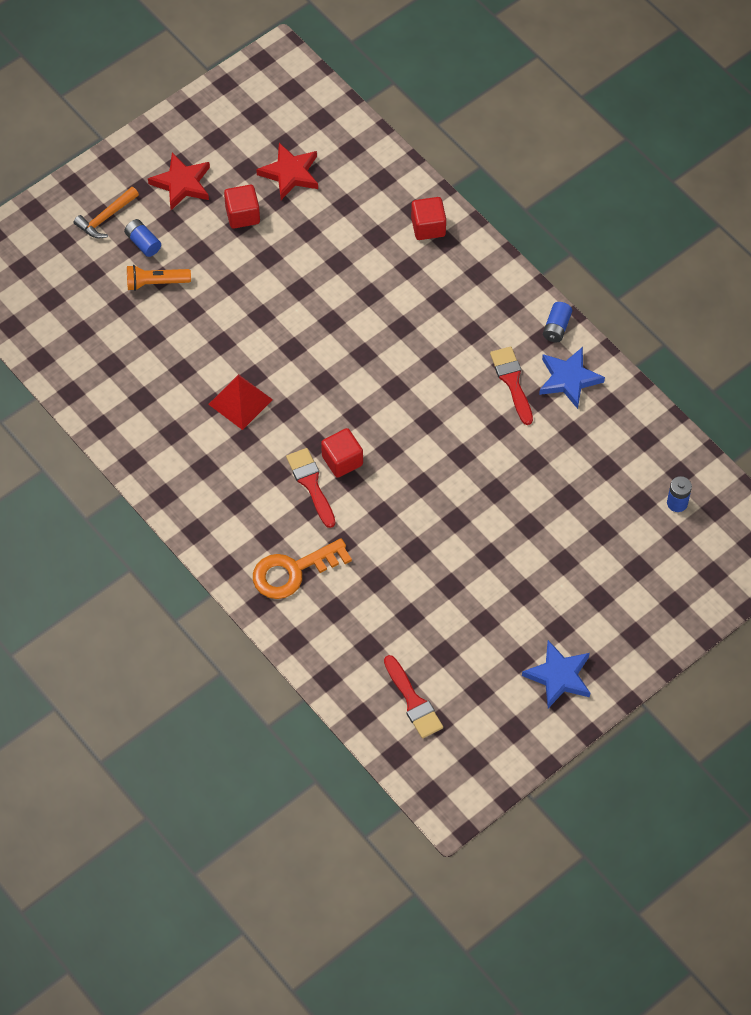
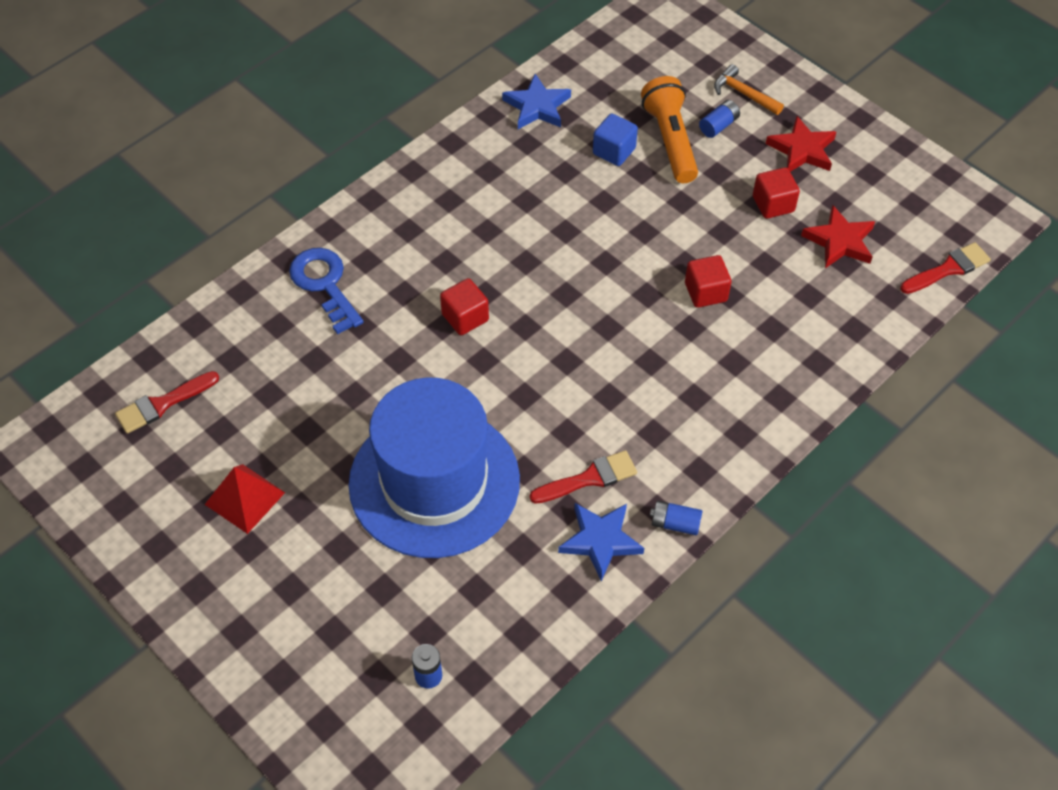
camera: 85 degrees right, 5 degrees down
orange flashlight [127,265,191,291] -> orange flashlight [641,76,698,183], size x1.62
red pyramid [208,374,273,430] -> red pyramid moved to [205,464,285,534]
orange key [253,538,352,599] -> blue key [289,248,363,334]
red brush [286,448,336,528] -> red brush moved to [900,242,991,294]
red cube [411,197,446,240] -> red cube moved to [685,255,731,308]
blue star [522,640,590,708] -> blue star moved to [502,74,571,129]
none -> blue hat [349,377,520,558]
none -> blue cube [593,113,638,166]

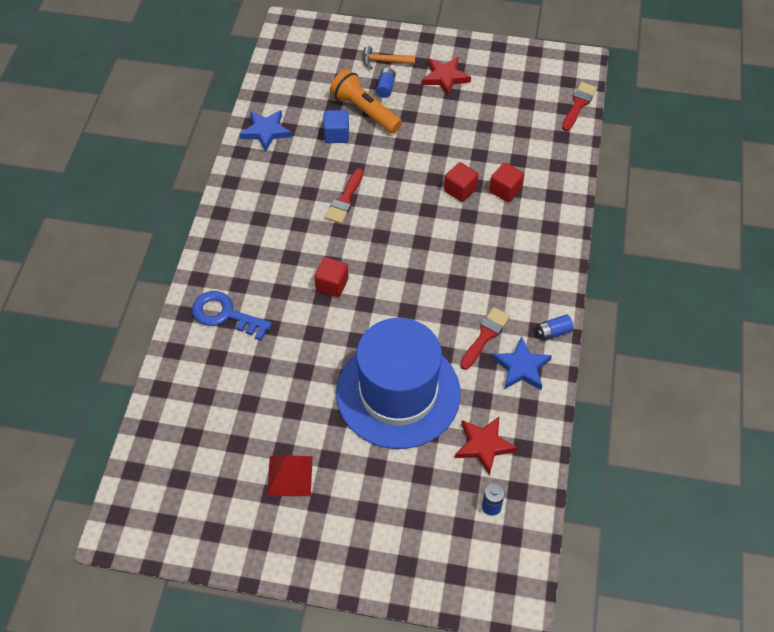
camera: 35 degrees left, 0 degrees up
red brush [115,371,219,434] -> red brush moved to [325,168,363,224]
red cube [753,167,800,219] -> red cube moved to [489,163,524,202]
red star [801,205,875,268] -> red star moved to [455,417,517,476]

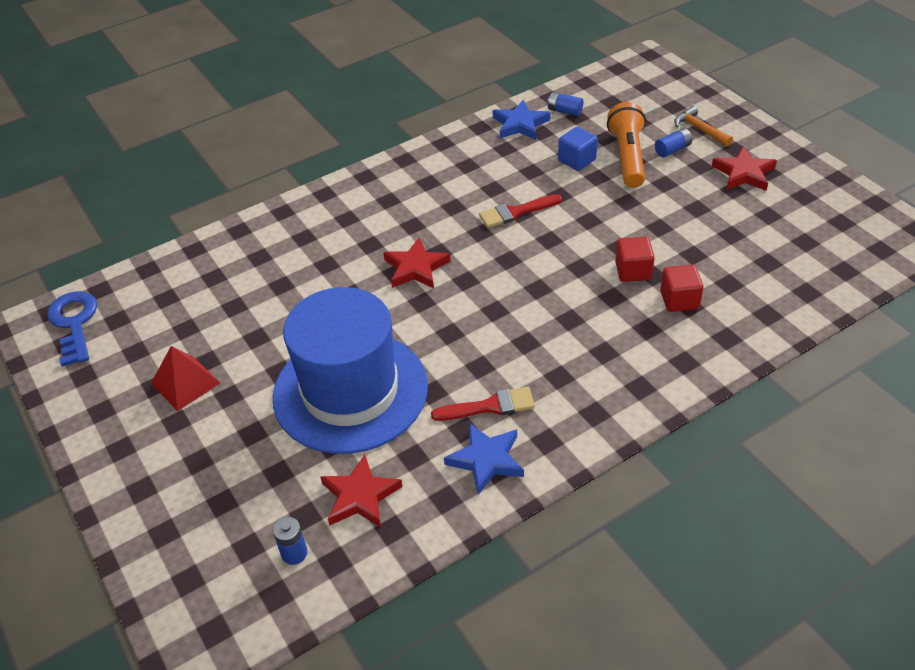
camera: 50 degrees right, 10 degrees down
blue key [192,291,272,341] -> blue key moved to [47,291,97,367]
red cube [314,257,349,297] -> red star [384,237,451,289]
blue battery [537,314,574,341] -> blue battery moved to [547,92,583,116]
red brush [562,82,597,131] -> none

